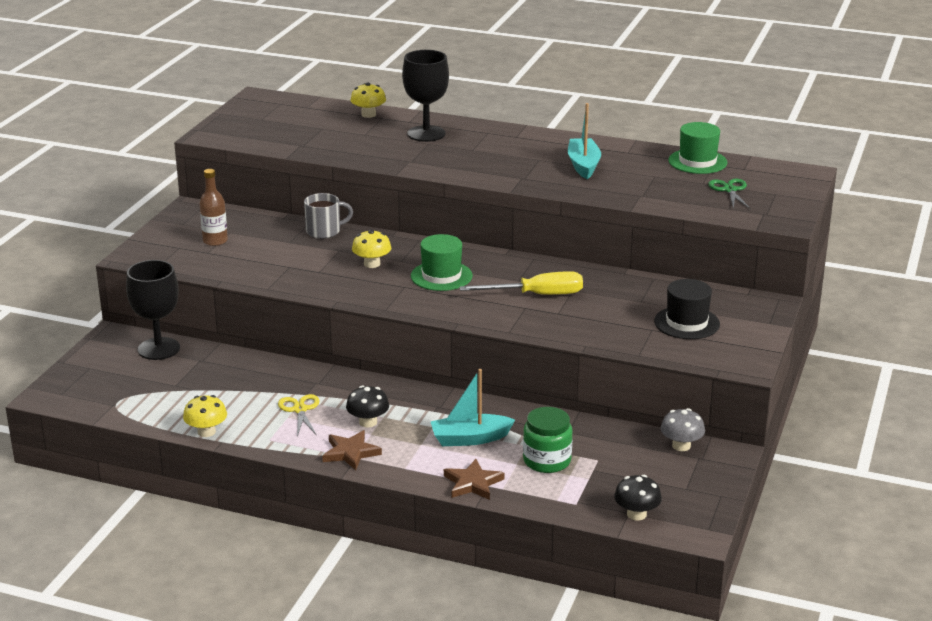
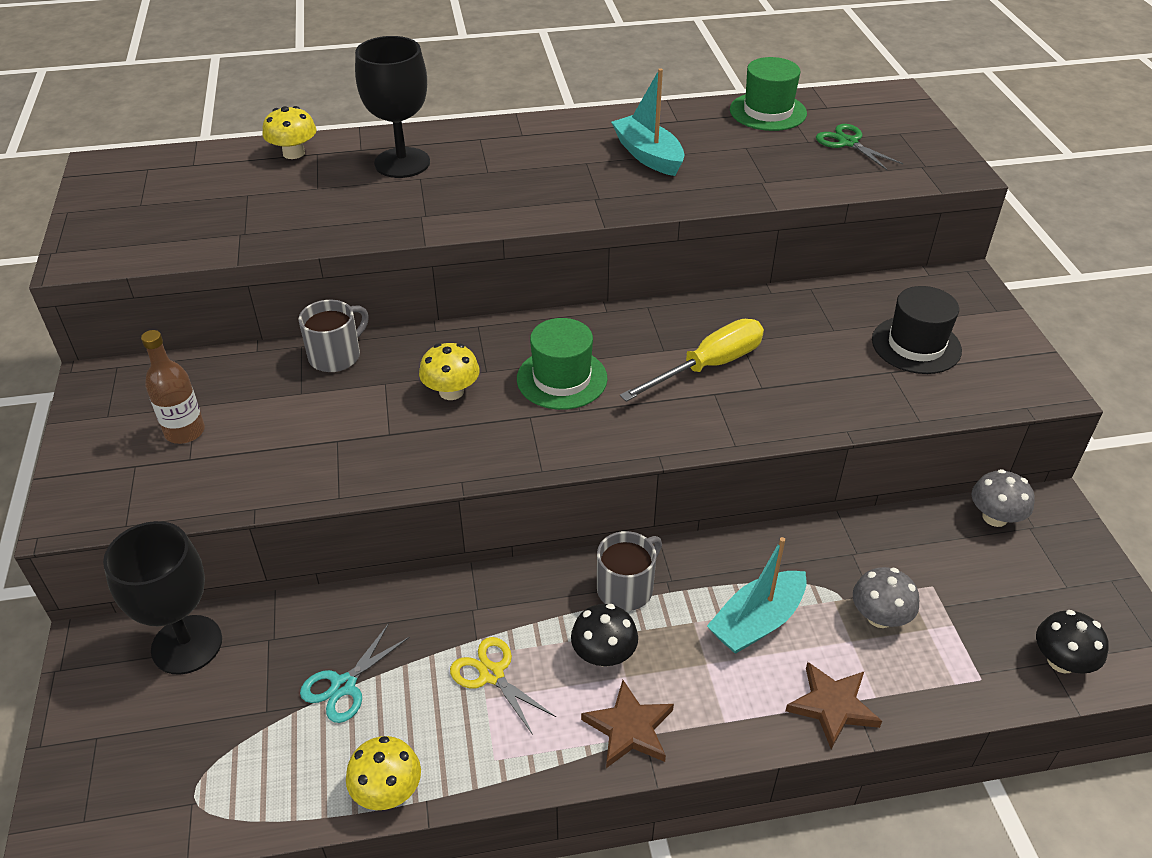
camera: 30 degrees left, 15 degrees up
green jar [523,407,572,473] -> grey mushroom [853,567,919,628]
none -> turquoise scissors [300,623,410,723]
none -> grey mug [597,531,662,611]

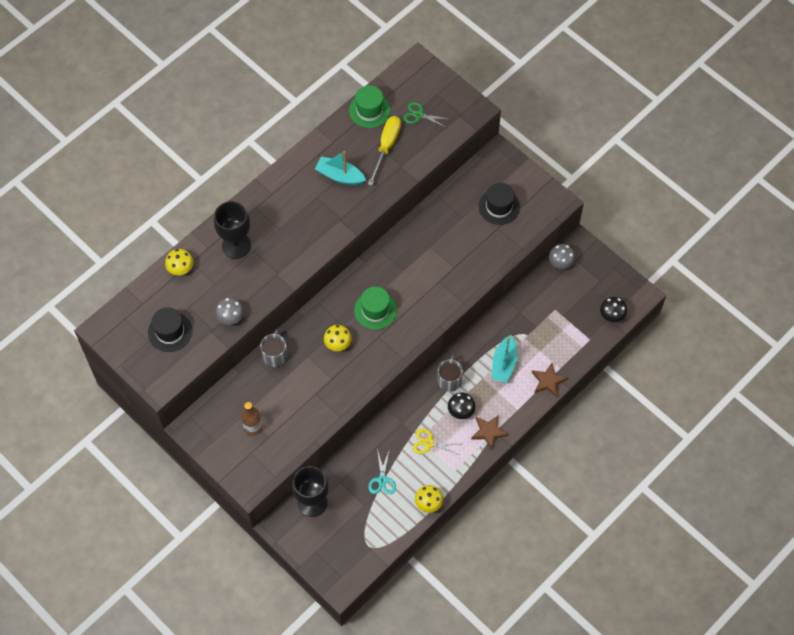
camera: 35 degrees left, 20 degrees up
yellow screwdriver [620,319,764,402] -> yellow screwdriver moved to [368,116,401,186]
grey mushroom [853,567,919,628] -> grey mushroom moved to [215,298,244,325]
none -> black hat [148,307,192,352]

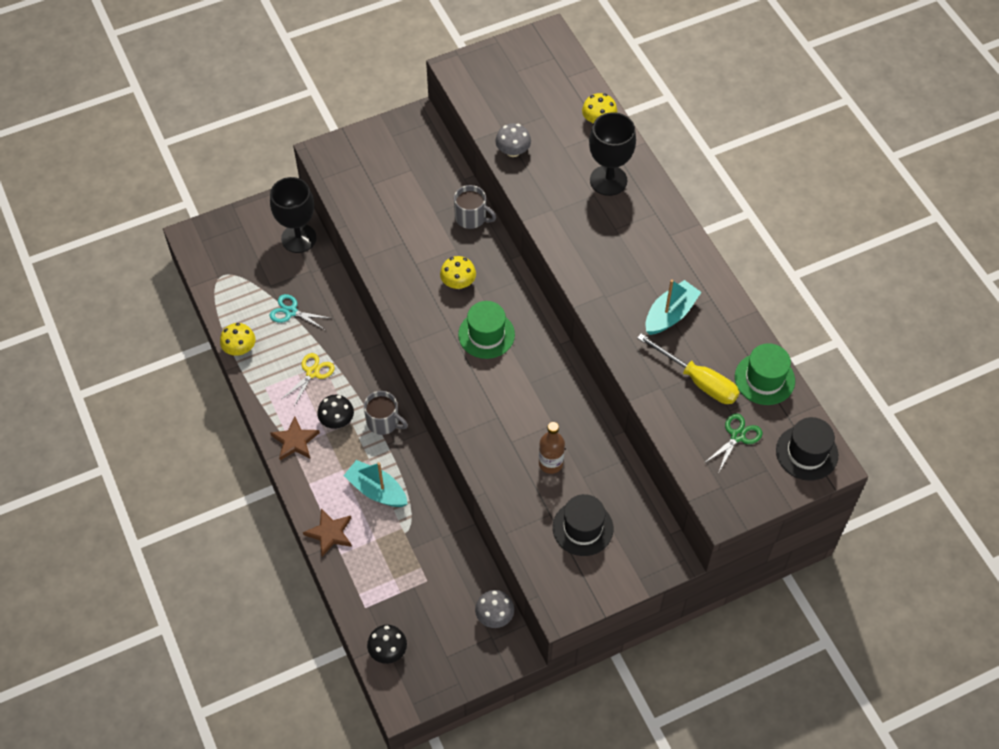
camera: 110 degrees right, 5 degrees down
black hat [148,307,192,352] -> black hat moved to [776,417,838,481]
brown bottle [241,402,262,436] -> brown bottle moved to [539,422,565,474]

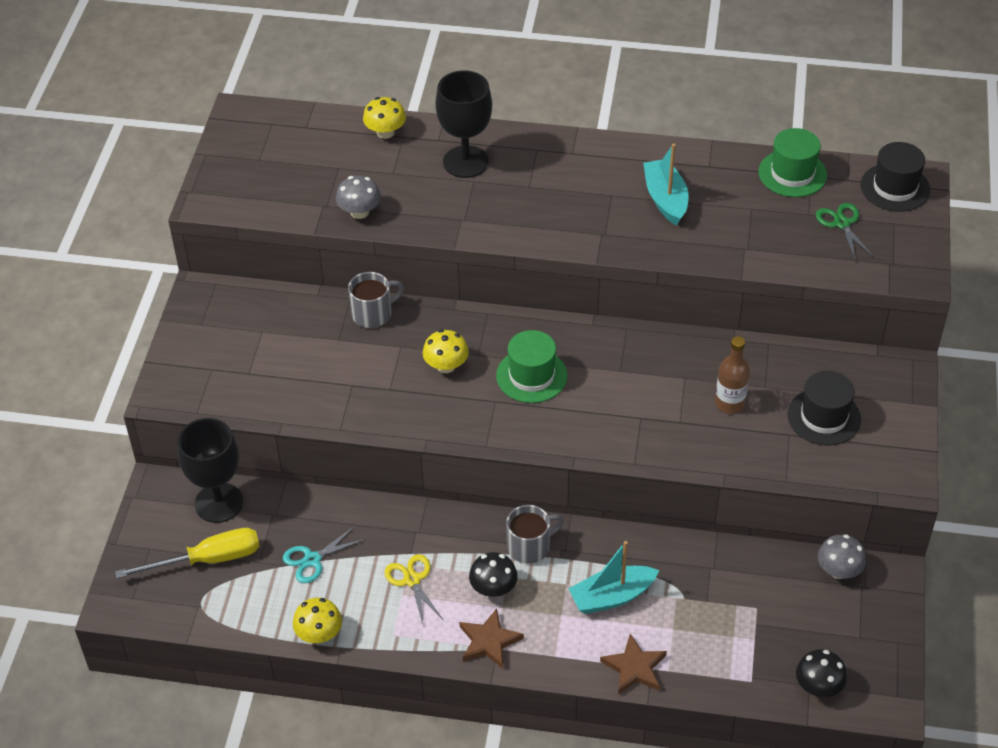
camera: 55 degrees left, 10 degrees down
yellow screwdriver [637,334,739,404] -> yellow screwdriver moved to [115,528,260,578]

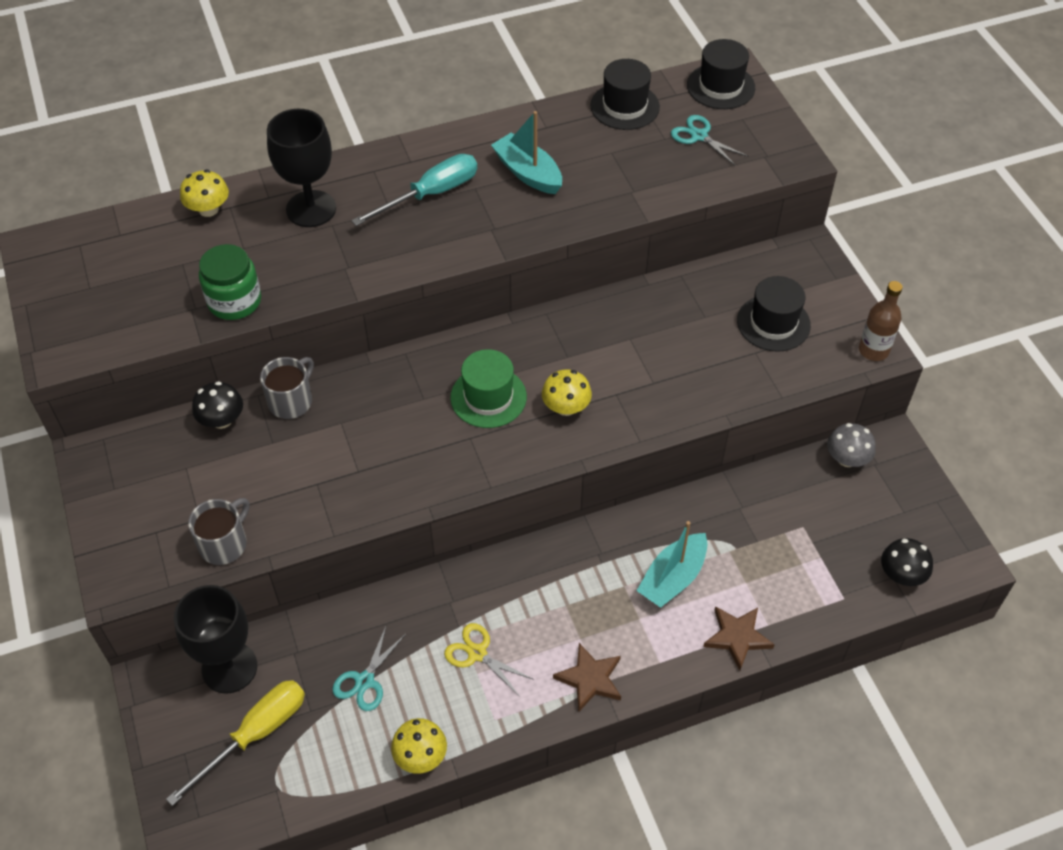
camera: 30 degrees left, 5 degrees up
grey mushroom [336,176,381,219] -> green jar [199,244,261,320]
yellow mushroom [423,329,469,373] -> yellow mushroom moved to [542,369,592,416]
black mushroom [469,552,518,597] -> black mushroom moved to [192,381,243,429]
grey mug [506,505,564,564] -> grey mug moved to [188,498,250,565]
brown bottle [715,336,750,414] -> brown bottle moved to [859,281,903,361]
green hat [759,128,827,197] -> black hat [590,59,660,130]
green scissors [816,203,874,261] -> turquoise scissors [671,115,747,166]
none -> turquoise screwdriver [351,154,477,226]

